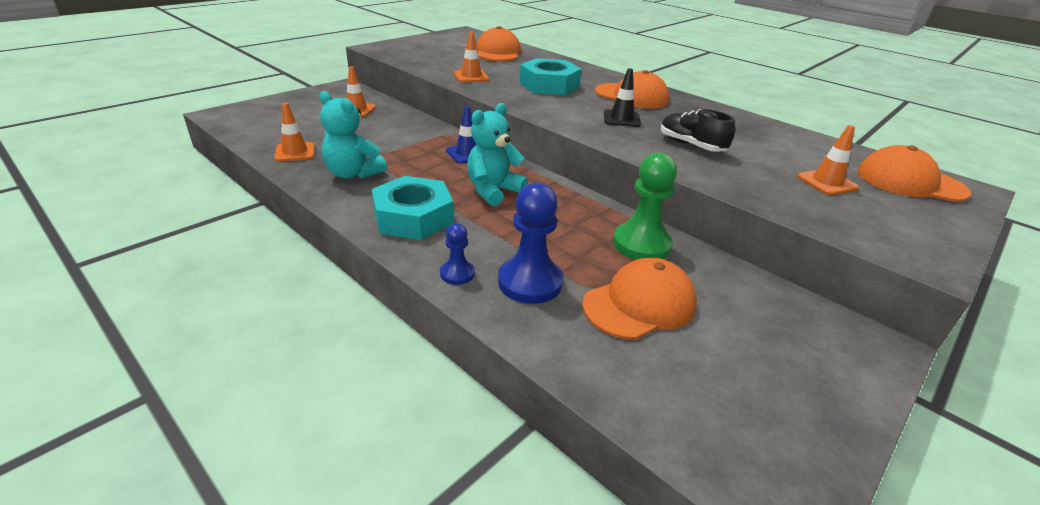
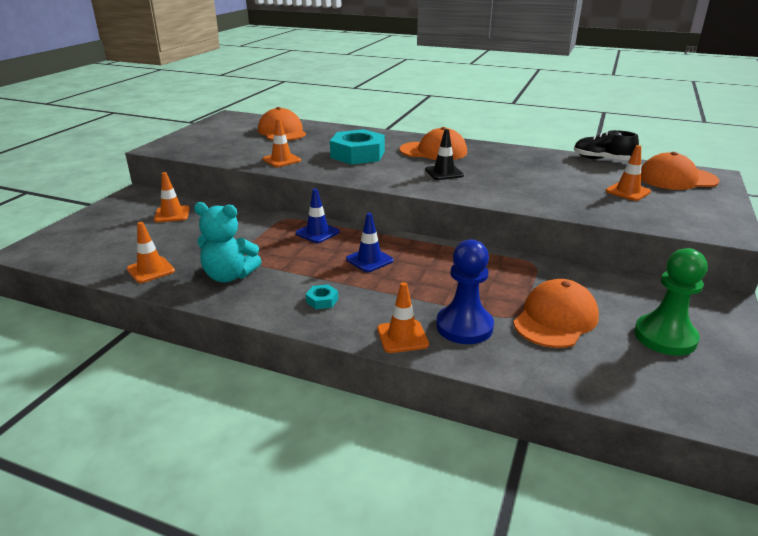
camera: 20 degrees left, 5 degrees down
turquoise nut [371,176,454,240] -> turquoise nut [306,284,338,309], size x0.41
blue pawn [440,223,475,285] -> orange traffic cone [377,282,429,353]
turquoise teddy bear [467,103,528,206] -> blue traffic cone [346,213,394,272]
green pawn [613,153,677,260] -> green pawn moved to [634,248,708,356]
black shoe [661,109,735,152] -> black shoe moved to [574,130,639,160]

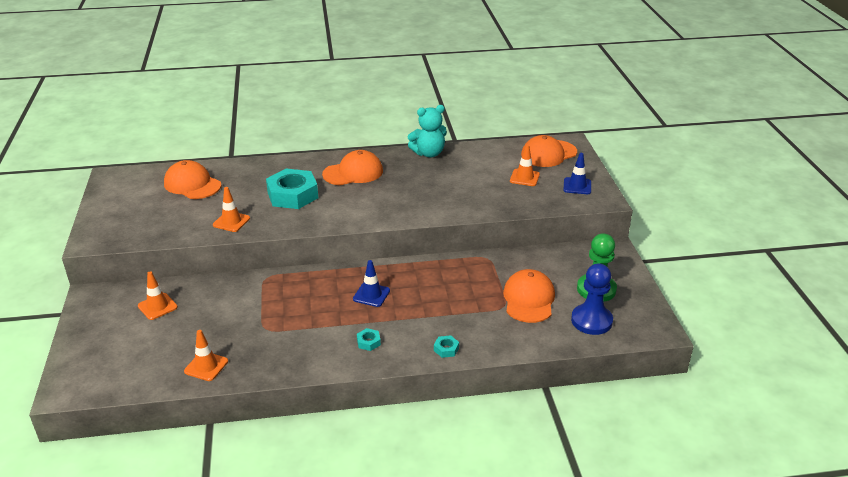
camera: 30 degrees left, 5 degrees up
turquoise teddy bear [194,202,262,282] -> turquoise teddy bear moved to [407,105,447,158]
blue traffic cone [296,188,340,243] -> blue traffic cone moved to [563,153,591,194]
orange traffic cone [377,282,429,353] -> turquoise nut [434,335,459,358]
black traffic cone [425,129,464,180] -> none
blue pawn [436,239,494,344] -> blue pawn moved to [571,263,613,335]
black shoe [574,130,639,160] -> none

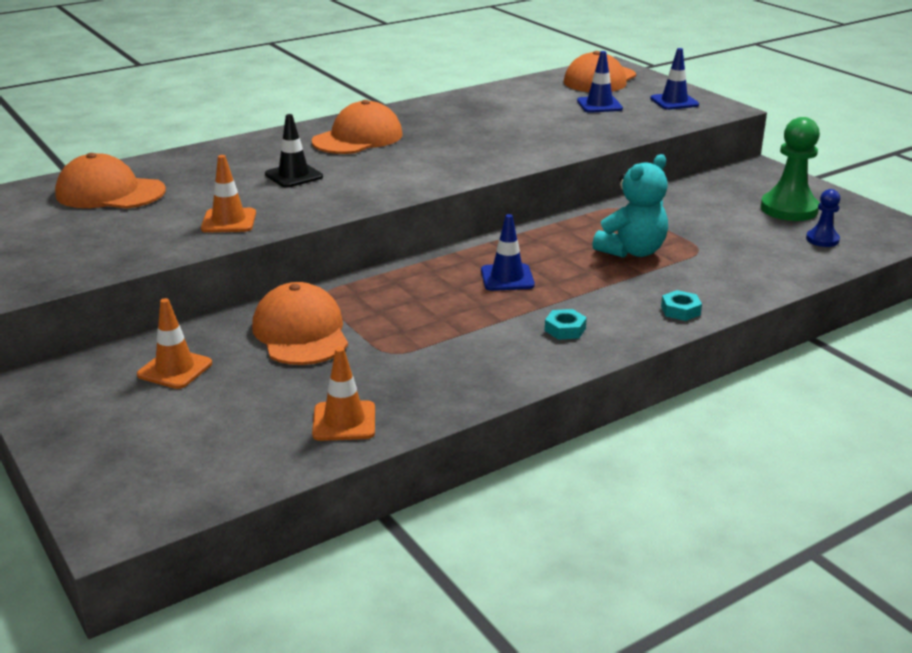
camera: 25 degrees left, 5 degrees down
turquoise nut [266,169,318,209] -> black traffic cone [265,114,323,188]
turquoise teddy bear [407,105,447,158] -> turquoise teddy bear moved to [592,154,668,258]
orange cap [503,269,555,323] -> orange cap moved to [252,282,348,365]
orange traffic cone [510,145,540,186] -> blue traffic cone [577,51,623,113]
blue pawn [571,263,613,335] -> blue pawn [806,189,840,247], size x0.54

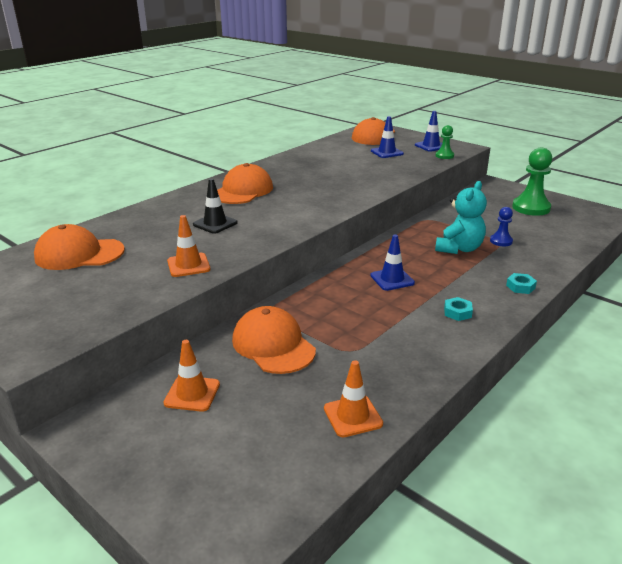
camera: 15 degrees left, 0 degrees up
blue pawn [806,189,840,247] -> blue pawn moved to [490,207,513,246]
none -> green pawn [436,125,454,159]

